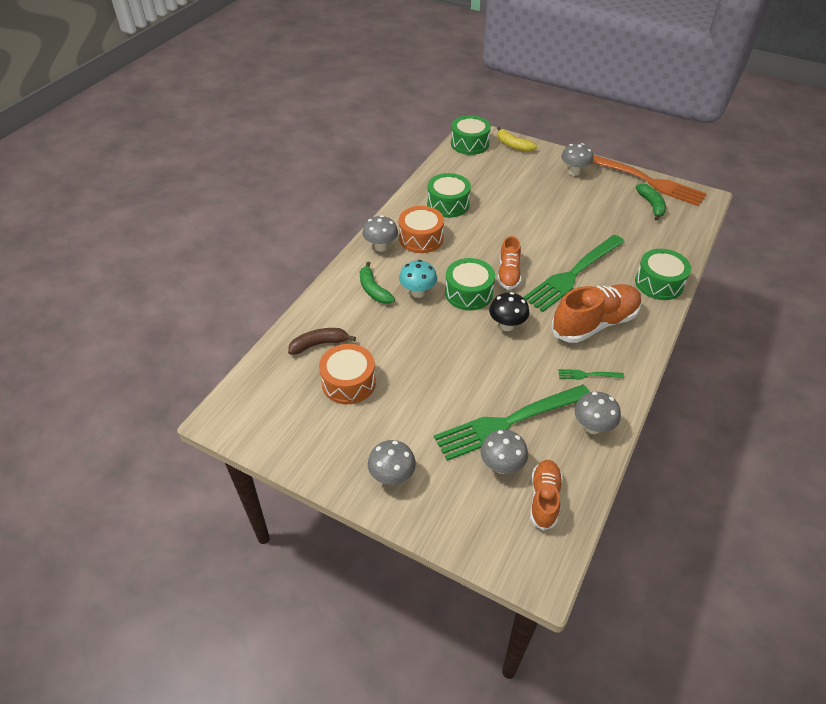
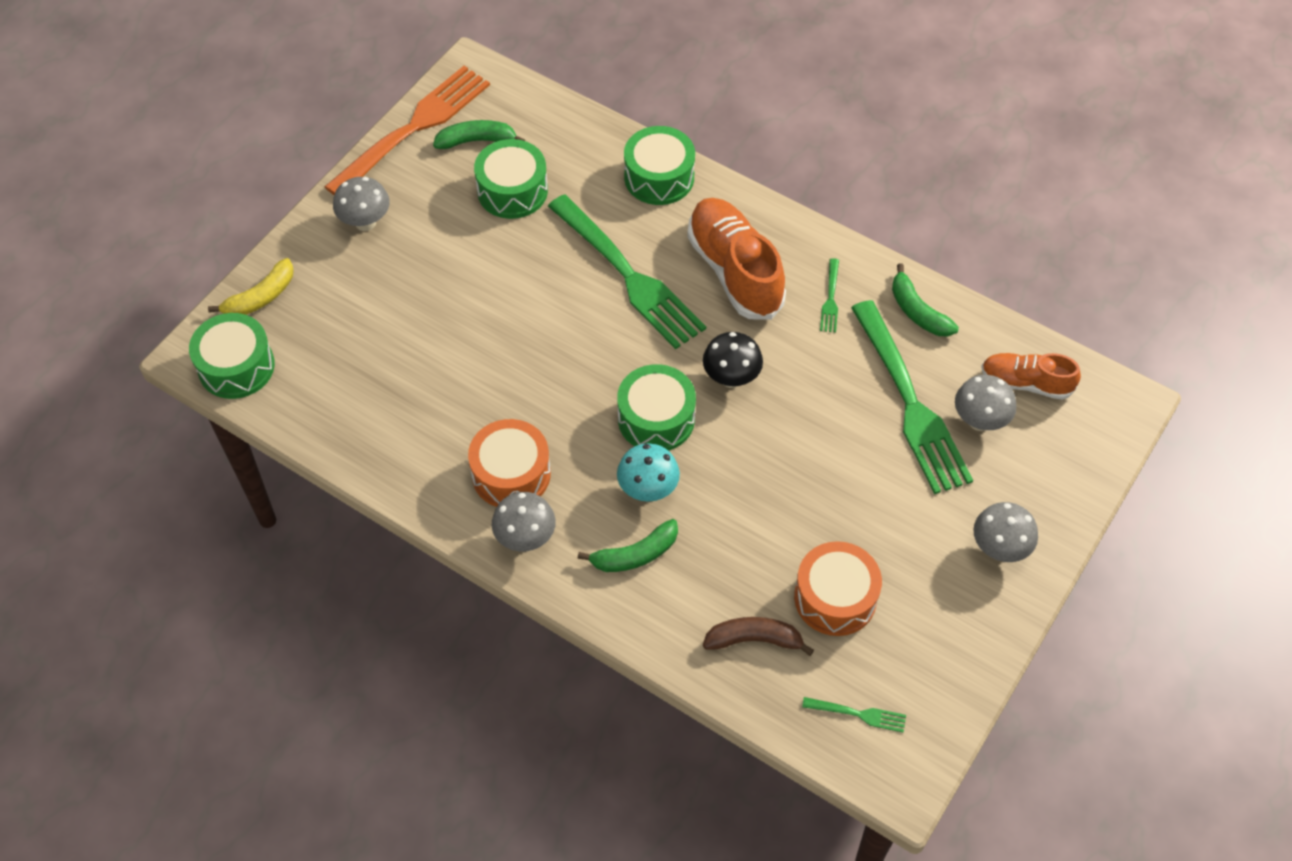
camera: 85 degrees left, 10 degrees up
brown banana [288,328,356,355] -> brown banana turned 105 degrees clockwise [703,617,814,656]
green drum [427,173,471,218] -> green drum moved to [474,139,548,219]
orange shoe [497,236,521,290] -> none
grey mushroom [574,392,621,434] -> green banana [892,263,959,336]
none -> green fork [802,697,906,733]

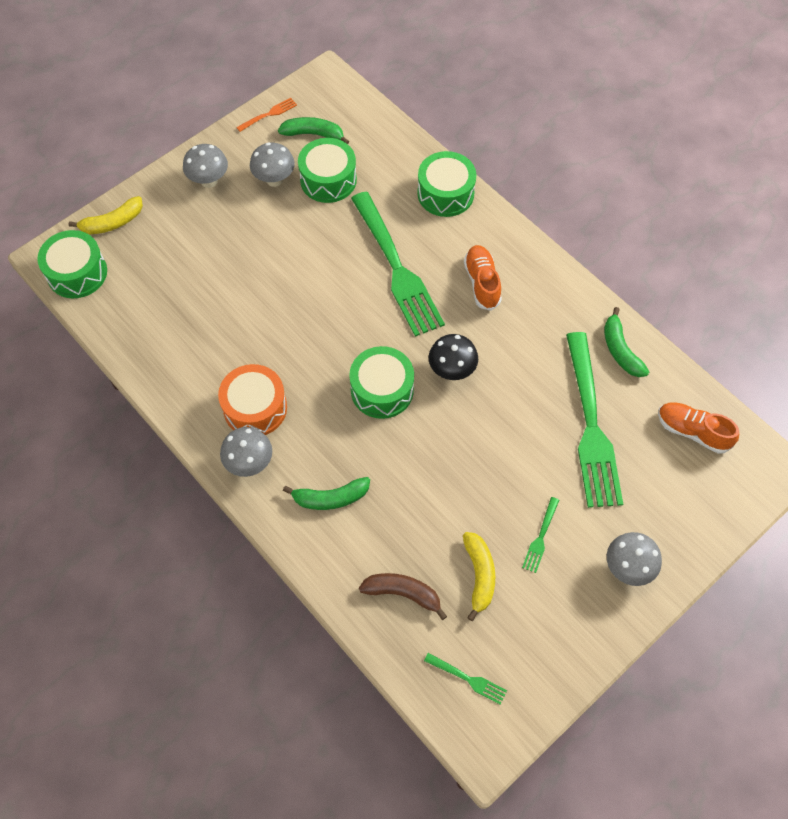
camera: 15 degrees right, 5 degrees up
orange fork [325,66,490,195] -> orange fork [236,98,297,132], size x0.40
turquoise mushroom [617,443,680,502] -> none
orange shoe [687,198,786,320] -> orange shoe [464,245,502,311], size x0.59
orange drum [794,541,882,636] -> yellow banana [463,532,495,621]
green fork [820,258,839,333] -> green fork moved to [522,497,559,573]
grey mushroom [955,375,1016,431] -> grey mushroom moved to [250,142,295,187]

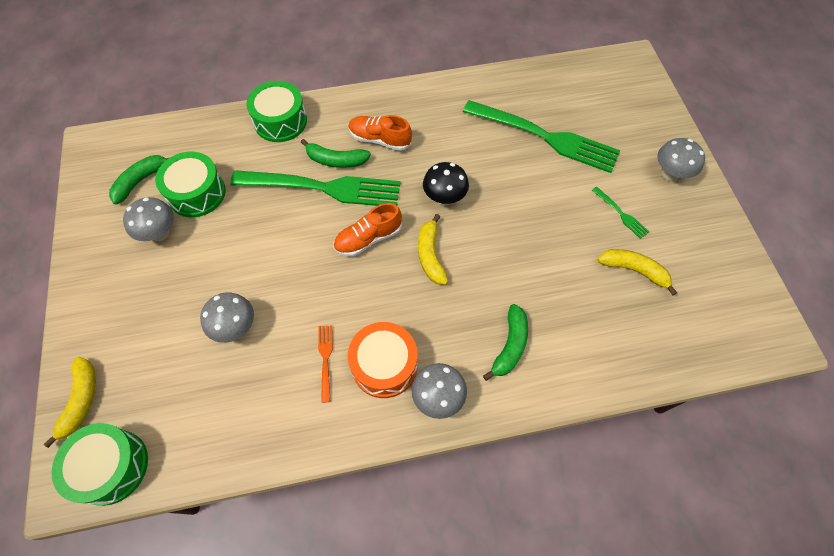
camera: 60 degrees left, 0 degrees up
grey mushroom [183,144,228,188] -> grey mushroom moved to [200,292,254,343]
orange fork [236,98,297,132] -> orange fork moved to [318,325,333,403]
green drum [349,346,414,419] -> yellow banana [418,214,448,285]
brown banana [359,573,447,620] -> none
green fork [424,653,507,705] -> none
green banana [604,307,649,377] -> green banana moved to [301,139,371,168]
orange shoe [658,402,739,454] -> orange shoe moved to [333,203,402,256]

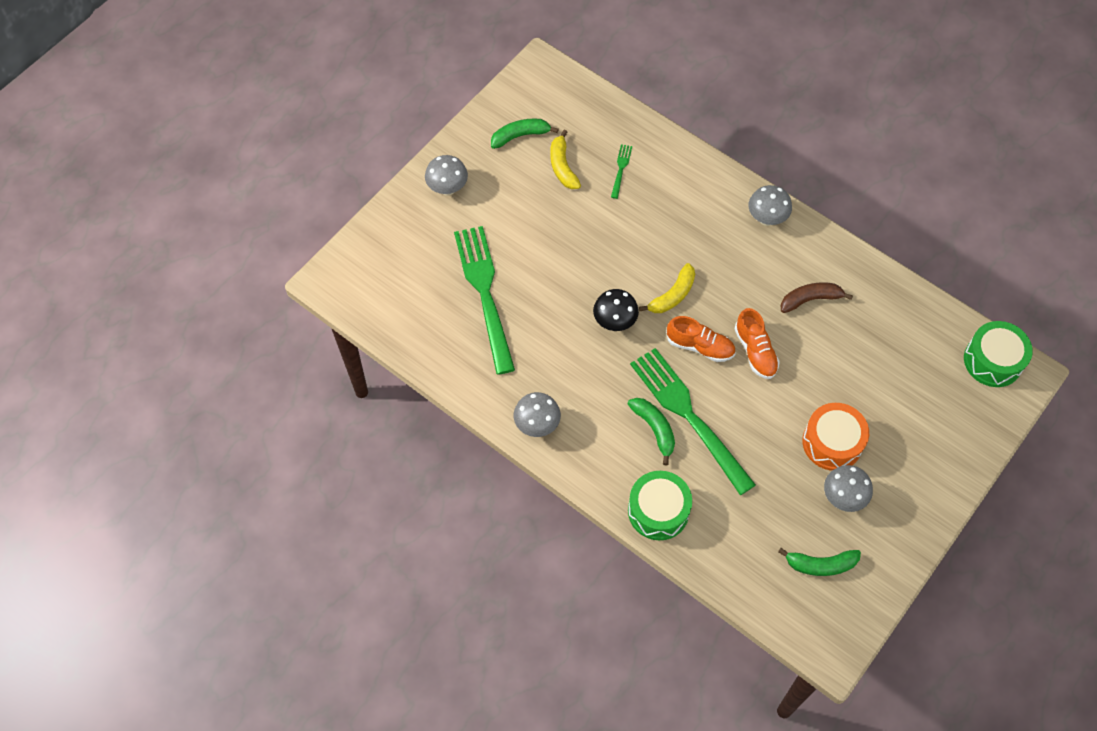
camera: 130 degrees left, 0 degrees up
yellow banana [44,357,96,448] -> none
green drum [155,152,226,217] -> none
grey mushroom [200,292,254,343] -> grey mushroom moved to [514,392,561,437]
orange fork [318,325,333,403] -> brown banana [780,282,853,313]
orange shoe [348,115,412,151] -> orange shoe moved to [735,308,780,379]
orange drum [348,322,418,398] -> orange drum moved to [802,403,869,471]
green banana [483,304,528,381] -> green banana moved to [491,119,559,149]
green fork [592,186,649,239] -> green fork moved to [611,144,632,199]

